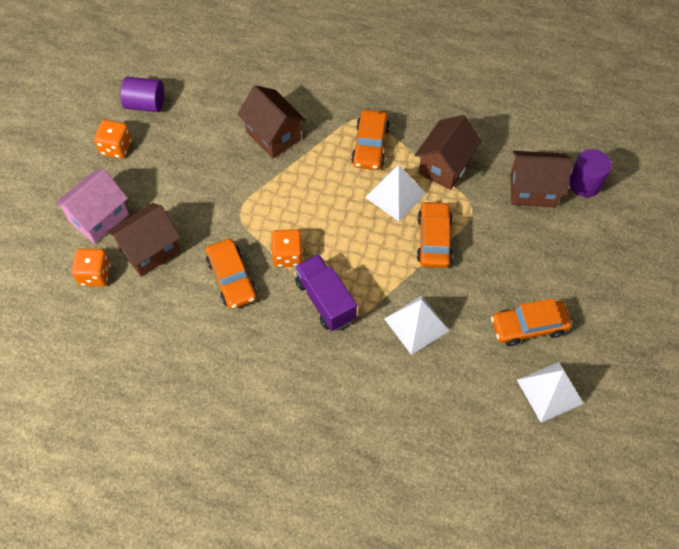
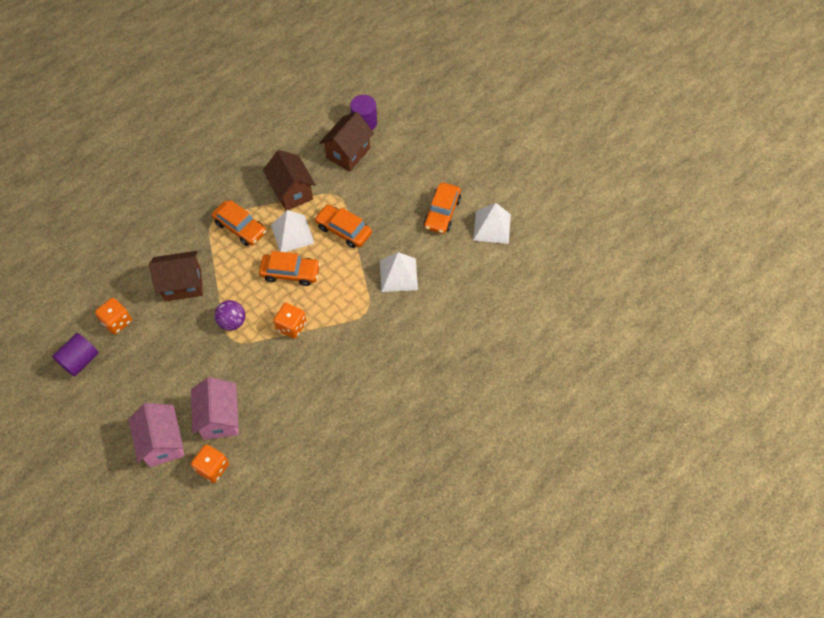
camera: 60 degrees left, 0 degrees up
orange dice [94,120,132,159] -> orange dice moved to [95,298,132,335]
brown house [107,203,181,277] -> pink house [191,377,239,440]
orange car [206,239,257,309] -> orange car moved to [259,251,320,286]
purple truck [295,254,357,331] -> none
none -> purple ball [214,300,245,331]

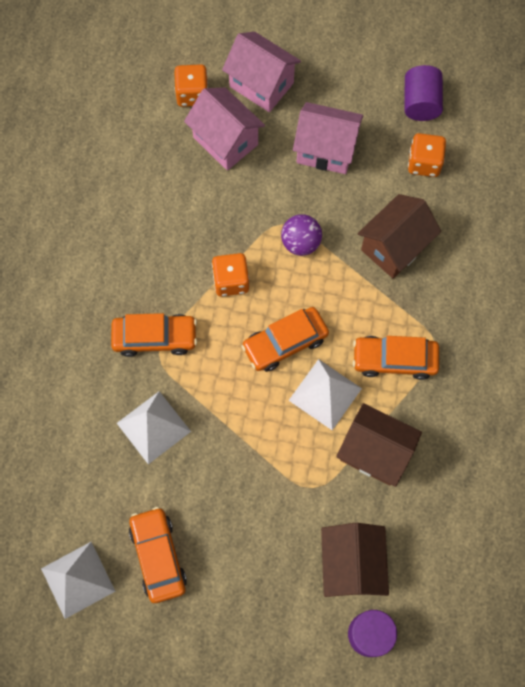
camera: 145 degrees right, 10 degrees up
orange car [314,204,372,248] -> orange car moved to [111,313,197,357]
none -> pink house [293,102,363,174]

